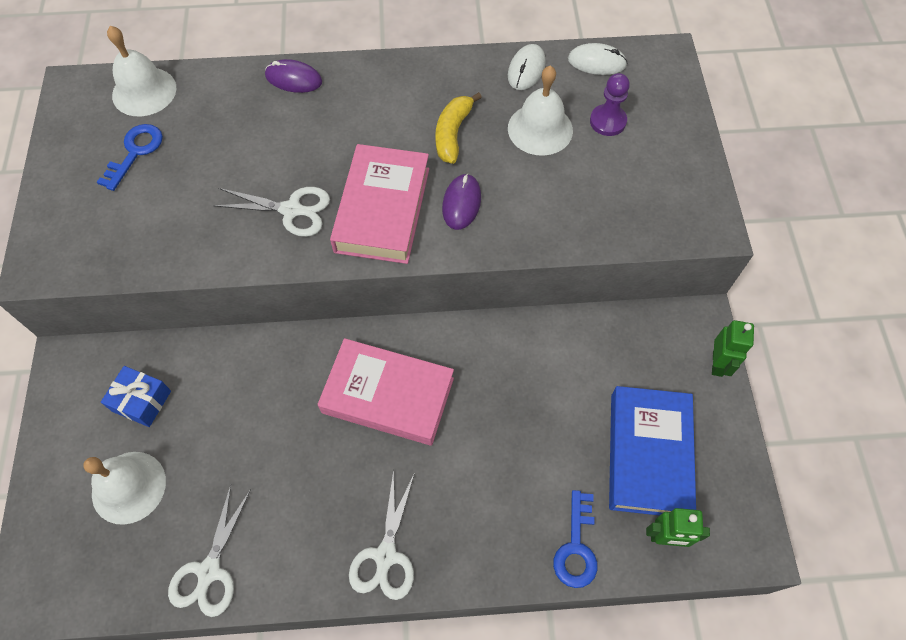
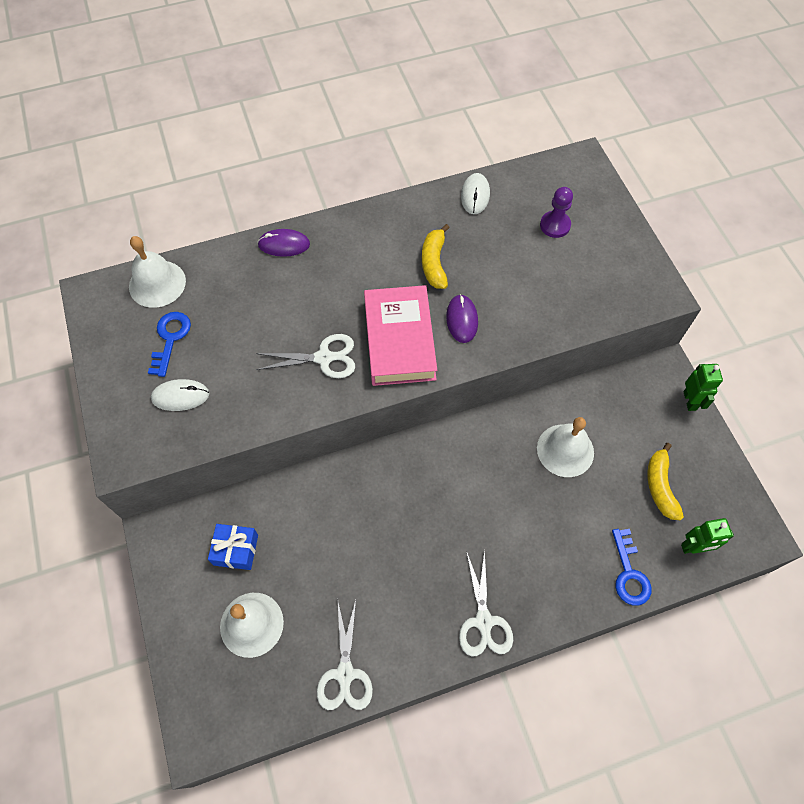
camera: 15 degrees left, 0 degrees up
pink book [318,338,454,446] -> none
white bell [508,66,573,156] -> white bell moved to [537,417,594,477]
white mouse [568,43,627,75] -> white mouse moved to [151,379,209,411]
blue book [609,386,696,516] -> yellow banana [647,443,684,520]

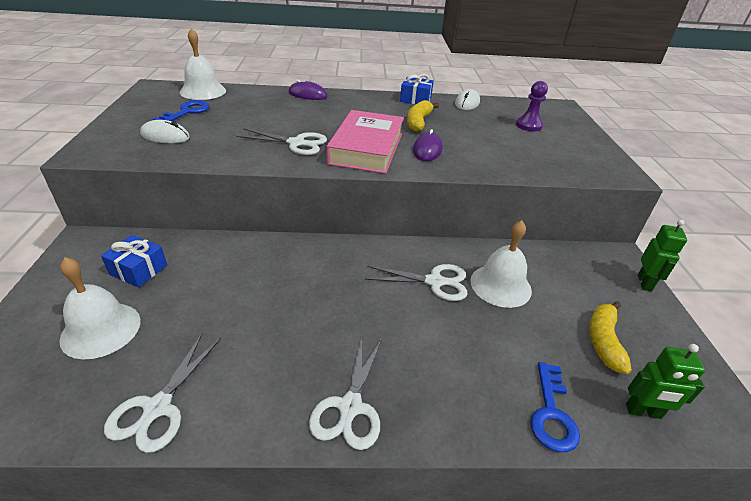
camera: 15 degrees right, 25 degrees down
none -> white scissors [365,264,468,301]
none -> blue gift [400,74,434,104]

